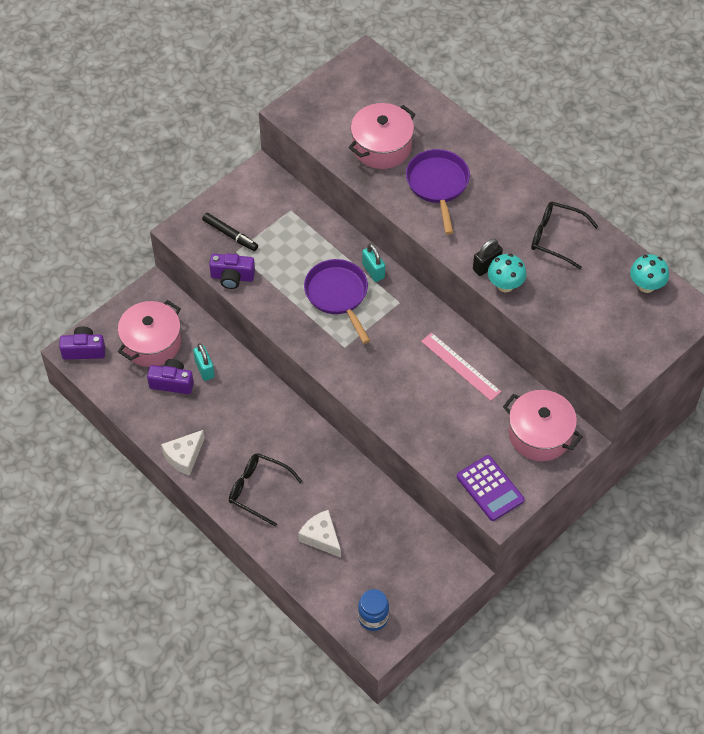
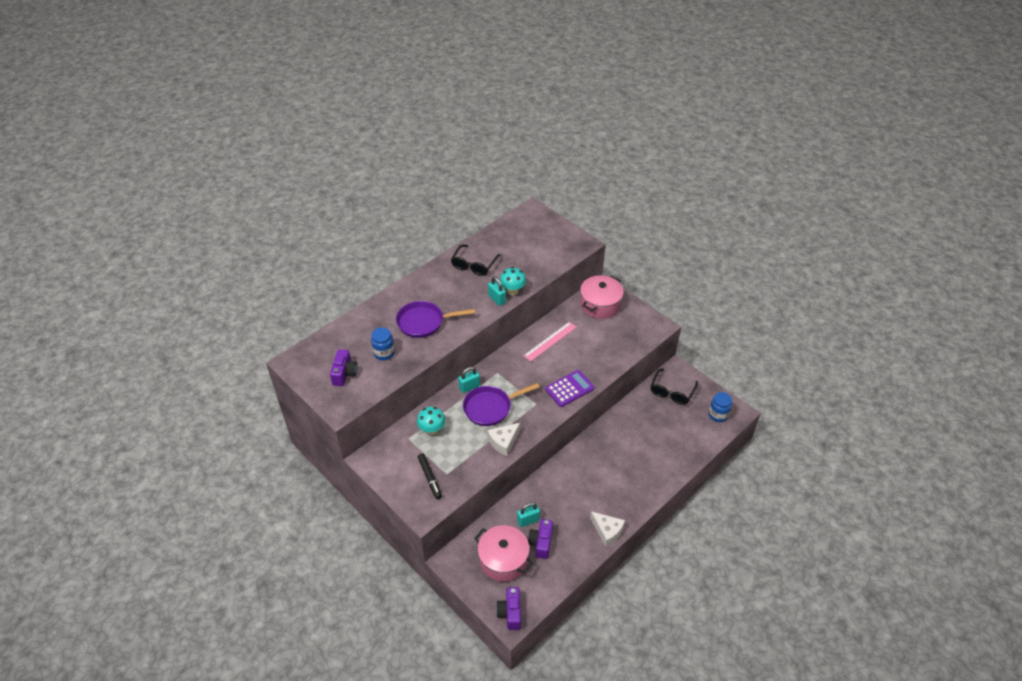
camera: 90 degrees left, 10 degrees down
black marker [202,213,258,251] -> black marker turned 120 degrees clockwise [418,453,442,499]
purple camera [209,253,255,289] -> purple camera moved to [330,349,357,386]
black glasses [229,453,303,527] -> black glasses moved to [651,368,698,405]
white cheese [298,510,341,558] -> white cheese moved to [488,423,520,456]
pink pot [348,103,416,169] -> blue jar [371,327,395,361]
purple calculator [457,455,525,521] -> purple calculator moved to [545,370,594,407]
black padlock [473,239,503,276] -> turquoise padlock [488,277,506,306]
turquoise mushroom [630,254,669,293] -> turquoise mushroom moved to [417,407,445,435]

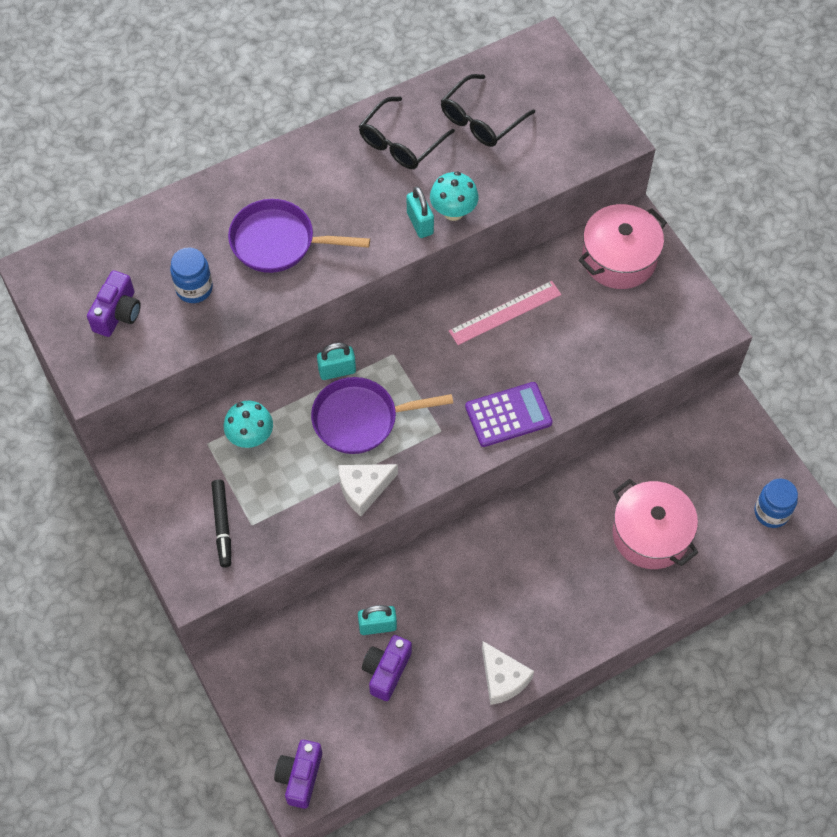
camera: 15 degrees right, 15 degrees up
pink pot [474,525,533,582] -> pink pot moved to [613,479,698,569]
black glasses [651,368,698,405] -> black glasses moved to [441,74,535,147]

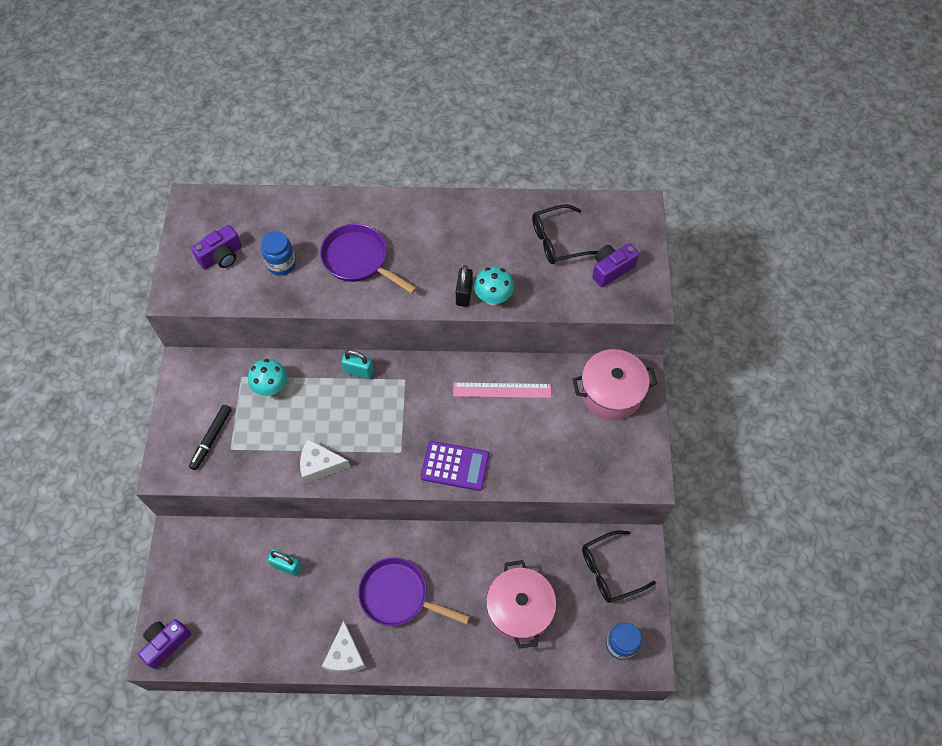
camera: 30 degrees right, 0 degrees up
purple pan [311,377,453,454] -> purple pan moved to [358,557,470,626]
black glasses [359,97,455,169] -> black glasses moved to [582,531,656,603]
purple camera [362,635,412,701] -> purple camera moved to [592,243,639,287]
turquoise padlock [407,186,434,238] -> black padlock [456,265,473,307]

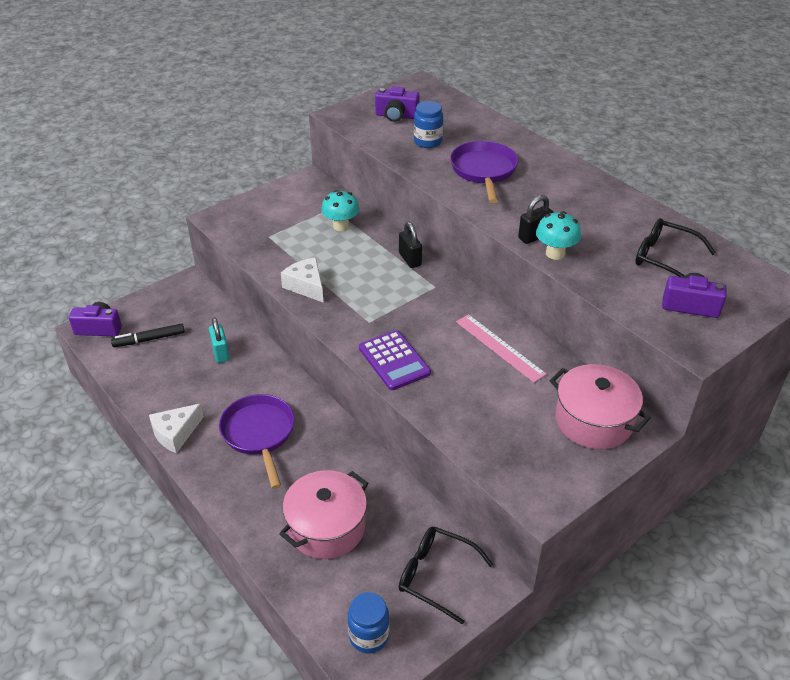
camera: 50 degrees right, 20 degrees down
black marker [189,405,231,470] -> black marker moved to [111,323,185,347]
turquoise padlock [341,350,374,379] -> black padlock [399,222,422,268]

